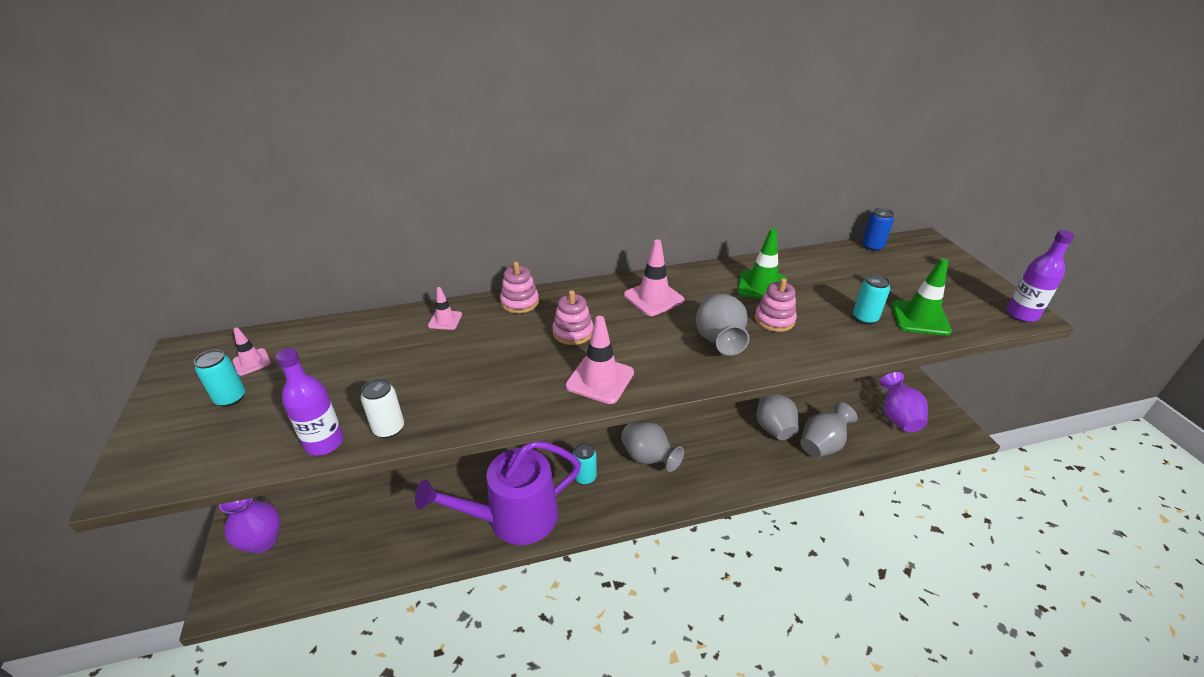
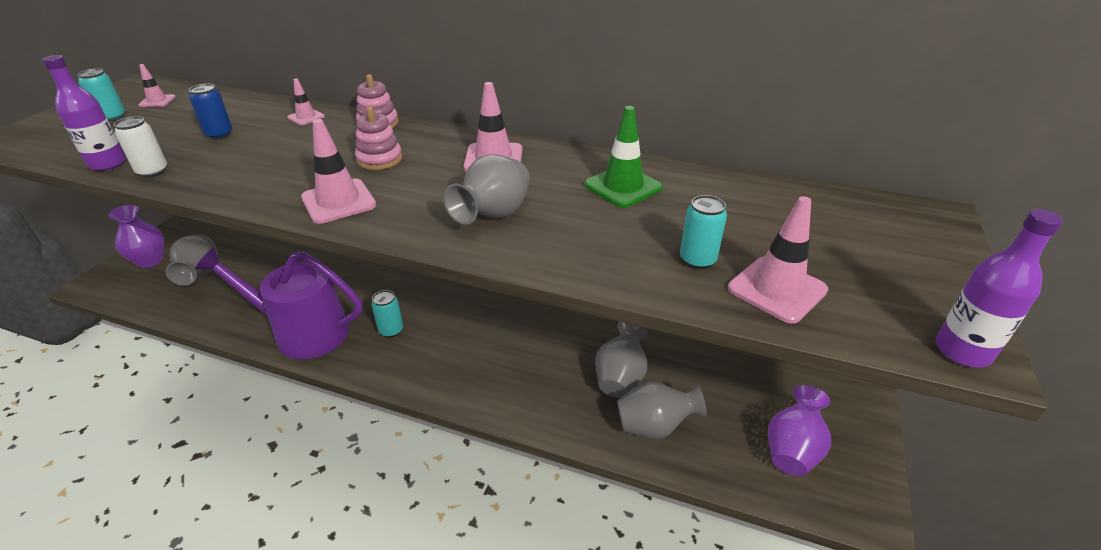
camera: 35 degrees right, 0 degrees up
grey vase [621,422,684,472] -> grey vase moved to [165,235,218,286]
pink stacking toy [755,278,797,332] -> none
blue can [862,208,894,252] -> blue can moved to [189,84,232,140]
green traffic cone [891,258,952,336] -> pink traffic cone [728,196,828,324]

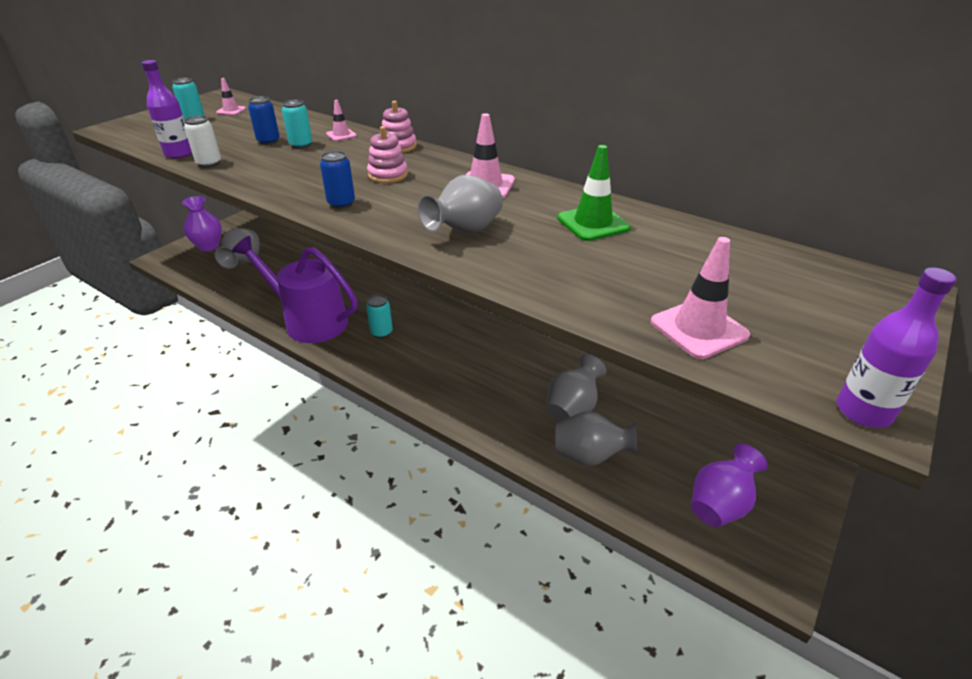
camera: 15 degrees right, 0 degrees up
pink traffic cone [301,119,376,224] -> blue can [320,151,355,209]
turquoise can [680,195,727,269] -> turquoise can moved to [282,100,312,149]

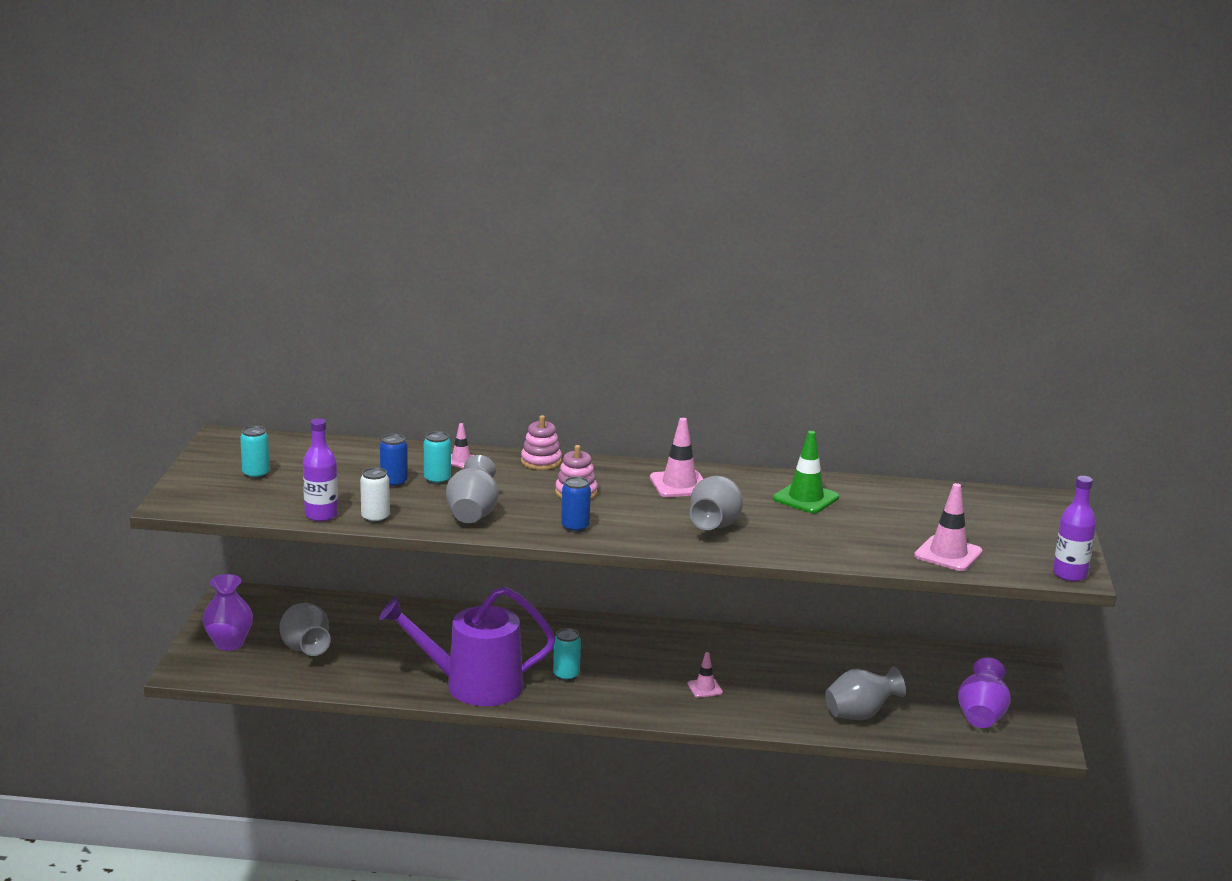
camera: 30 degrees left, 15 degrees down
pink traffic cone [216,78,246,115] -> pink traffic cone moved to [688,652,723,698]
grey vase [546,355,607,423] -> grey vase moved to [446,455,499,523]

